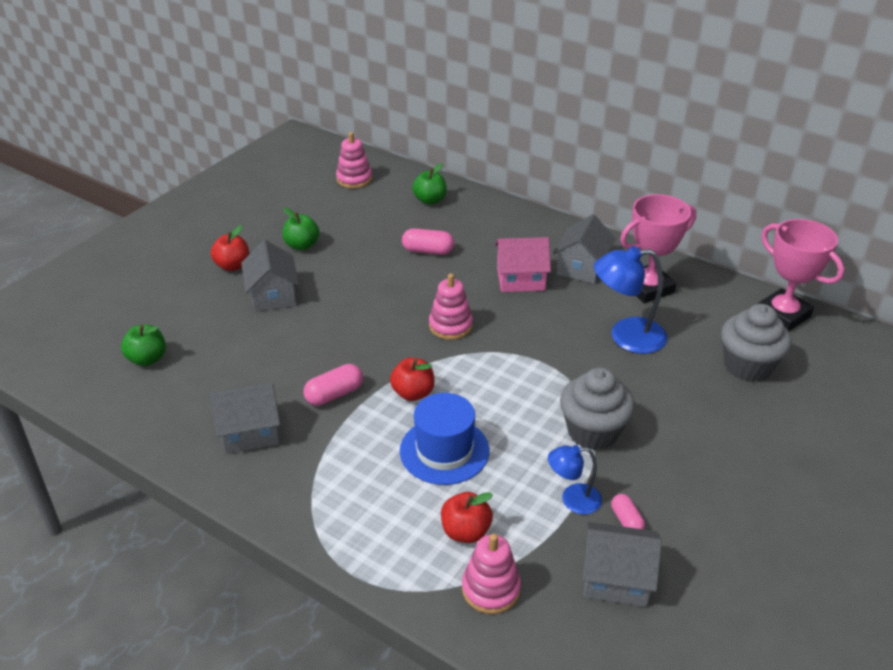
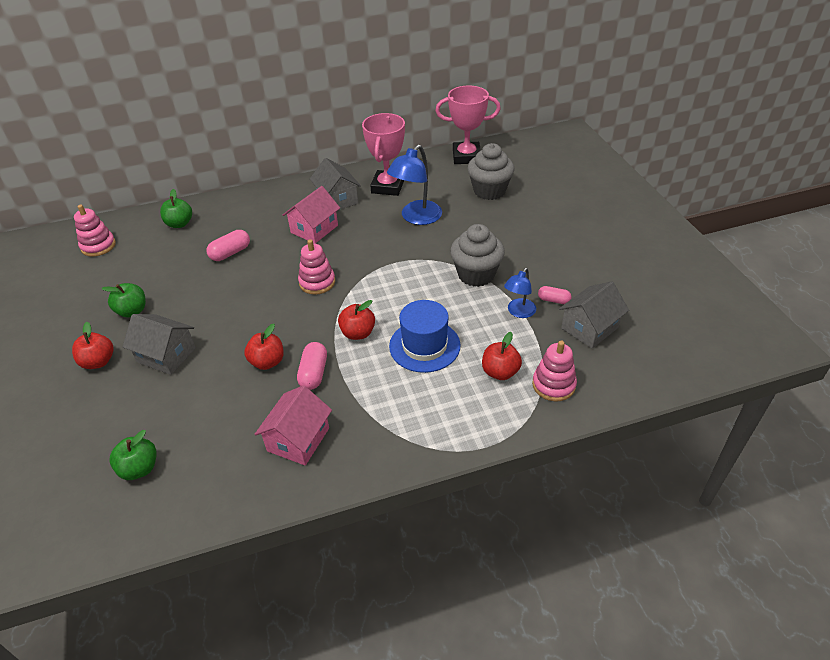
camera: 50 degrees left, 5 degrees up
grey house [210,383,280,454] -> pink house [255,385,332,465]
none -> red apple [244,324,284,370]

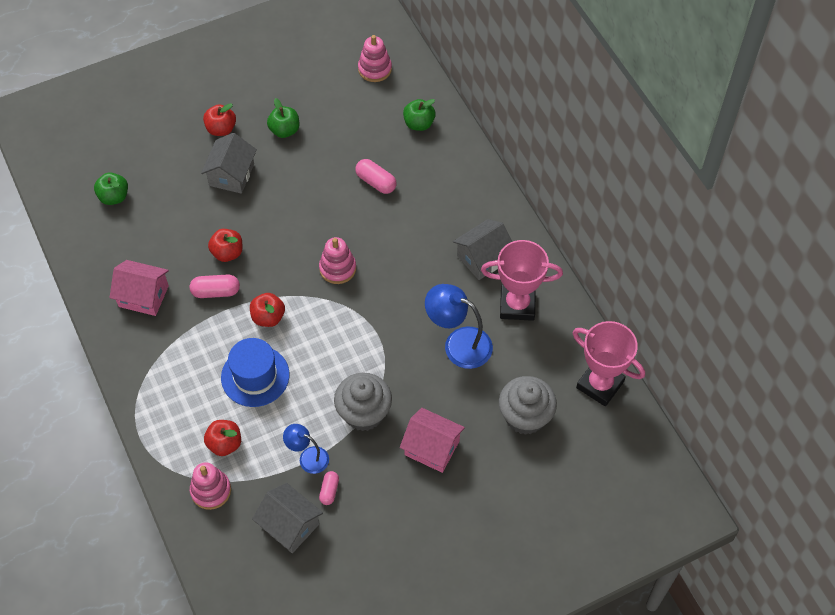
camera: 80 degrees right, 15 degrees up
pink house [283,186,340,244] -> pink house moved to [400,408,465,473]
pink trophy [435,86,501,164] -> pink trophy turned 45 degrees counterclockwise [573,321,645,406]

